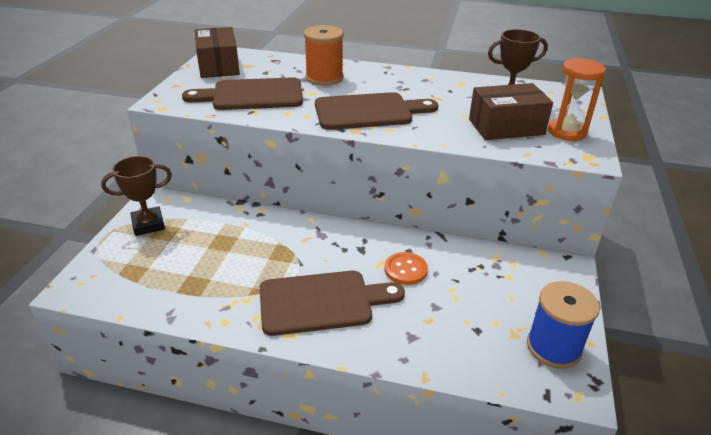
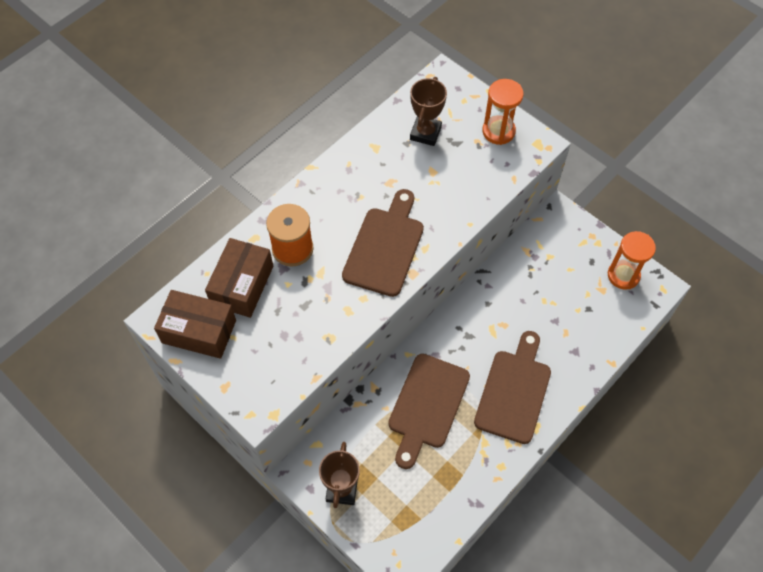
camera: 60 degrees left, 25 degrees up
brown cutting board [182,77,303,110] -> brown cutting board moved to [388,354,470,469]
orange button [385,252,428,285] -> none
brown box [469,83,553,140] -> brown box moved to [205,238,273,318]
blue spool [527,281,600,369] -> orange hourglass [608,231,656,290]

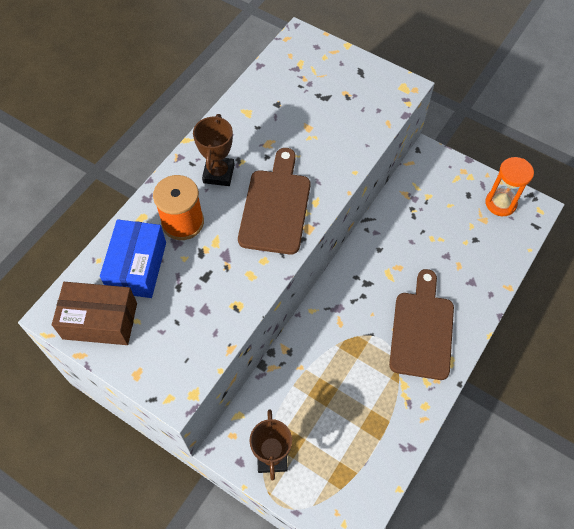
camera: 10 degrees left, 0 degrees up
brown box [205,238,273,318] -> blue box [100,219,166,298]
brown cutting board [388,354,470,469] -> none
brown trophy [410,77,447,146] -> brown trophy moved to [193,114,235,186]
orange hourglass [482,79,524,145] -> none

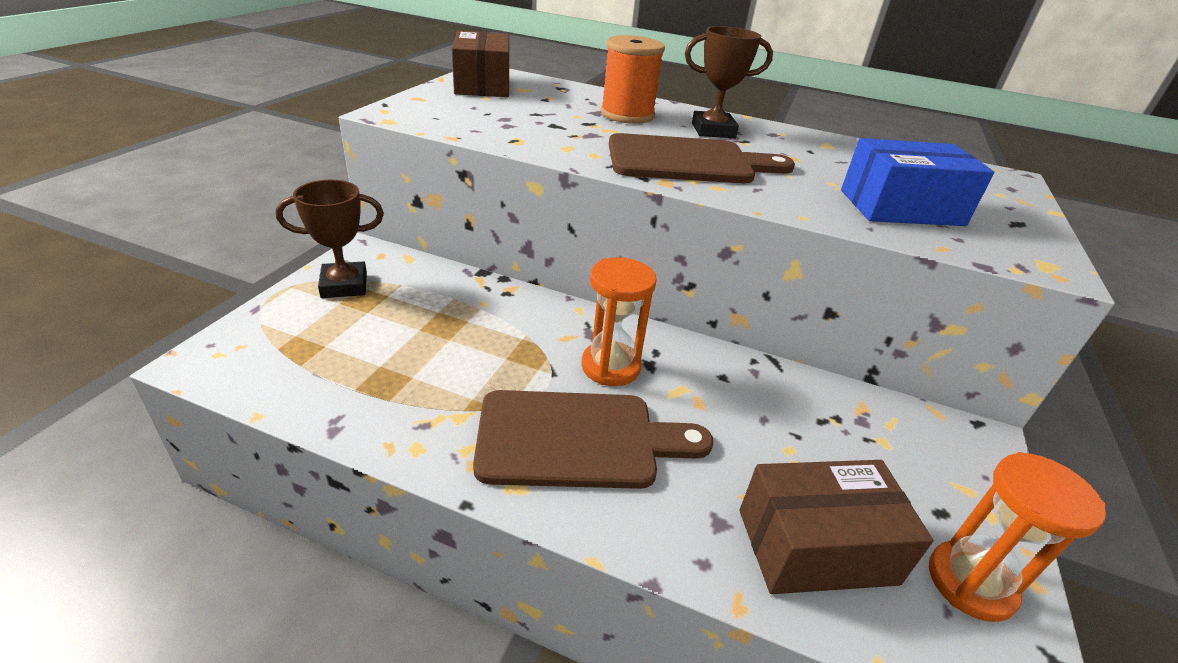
camera: 75 degrees right, 25 degrees down
blue box [100,219,166,298] -> blue box moved to [841,138,994,226]
none -> orange hourglass [581,257,657,386]
none -> brown box [739,460,934,594]

